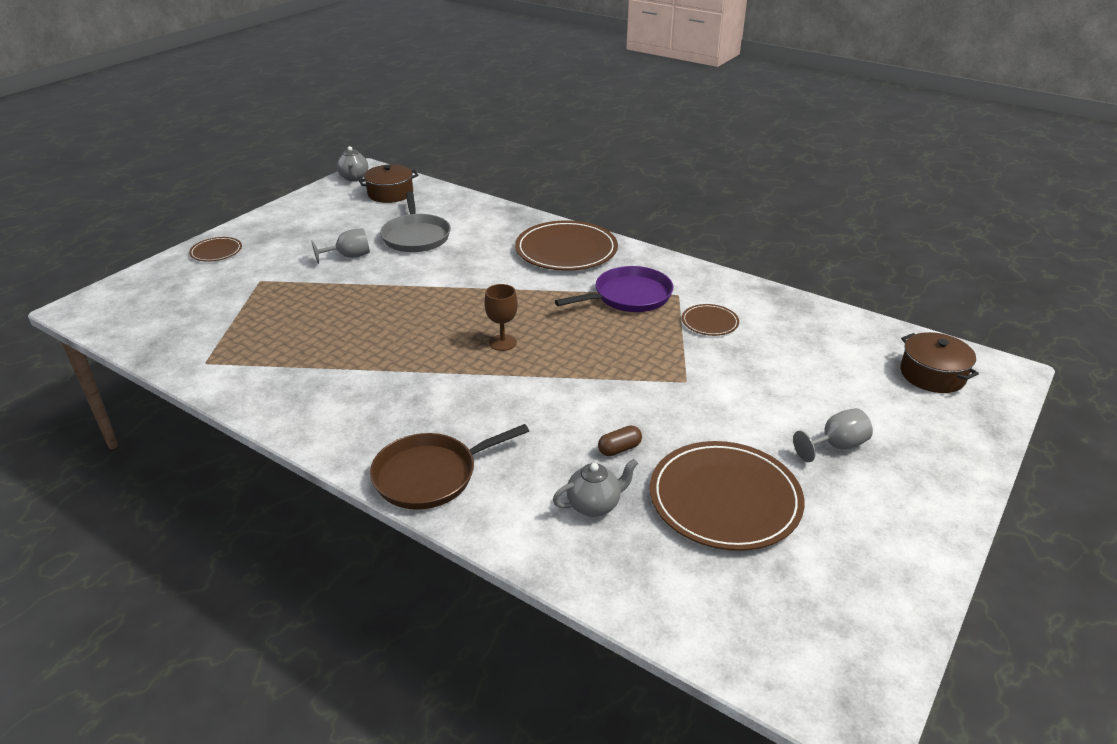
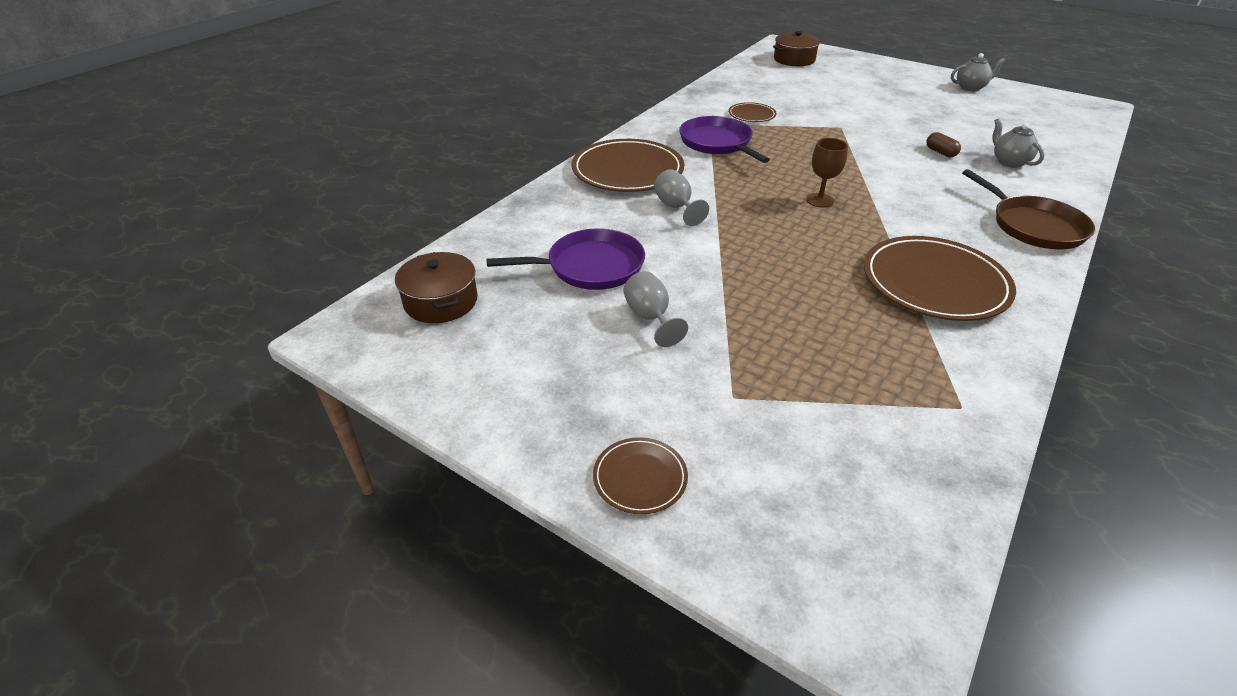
camera: 90 degrees left, 5 degrees up
grey teapot [337,146,368,181] -> grey teapot moved to [951,53,1005,91]
grey pan [380,191,451,252] -> purple pan [486,228,645,290]
brown plate [650,441,805,551] -> brown plate moved to [864,236,1016,321]
grey goblet [793,408,873,462] -> grey goblet moved to [654,169,709,226]

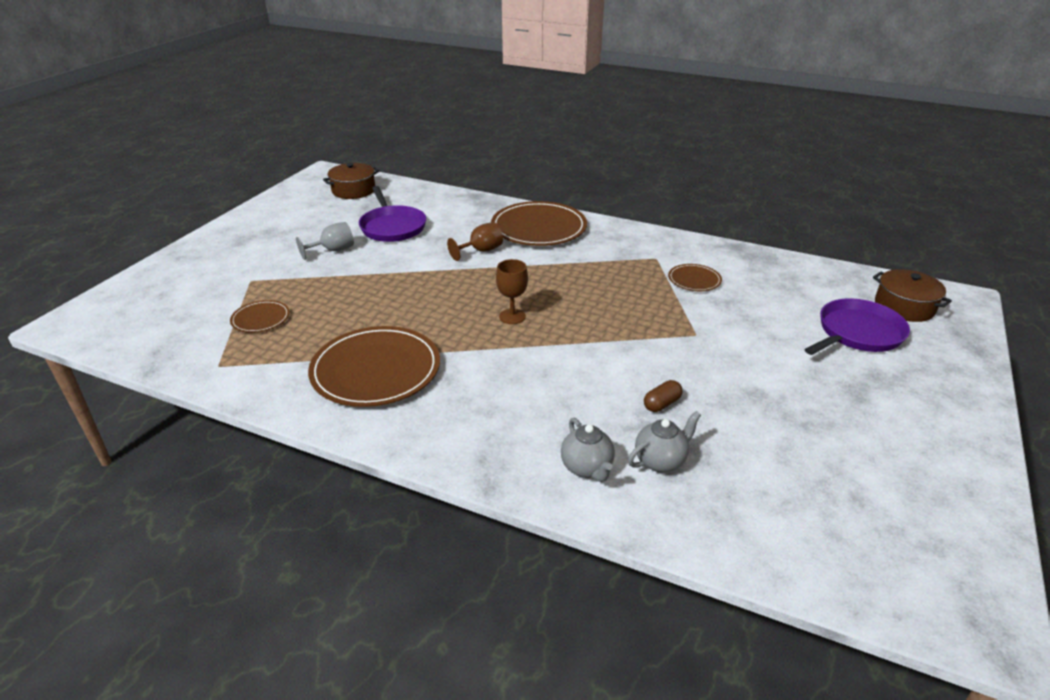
camera: 80 degrees right, 5 degrees down
brown plate [593,437,688,514] -> brown plate moved to [230,300,290,333]
grey goblet [654,169,709,226] -> brown goblet [447,222,503,261]
purple pan [679,116,770,163] -> purple pan moved to [804,298,910,355]
grey teapot [951,53,1005,91] -> grey teapot moved to [561,418,615,482]
brown pan [962,169,1095,249] -> none

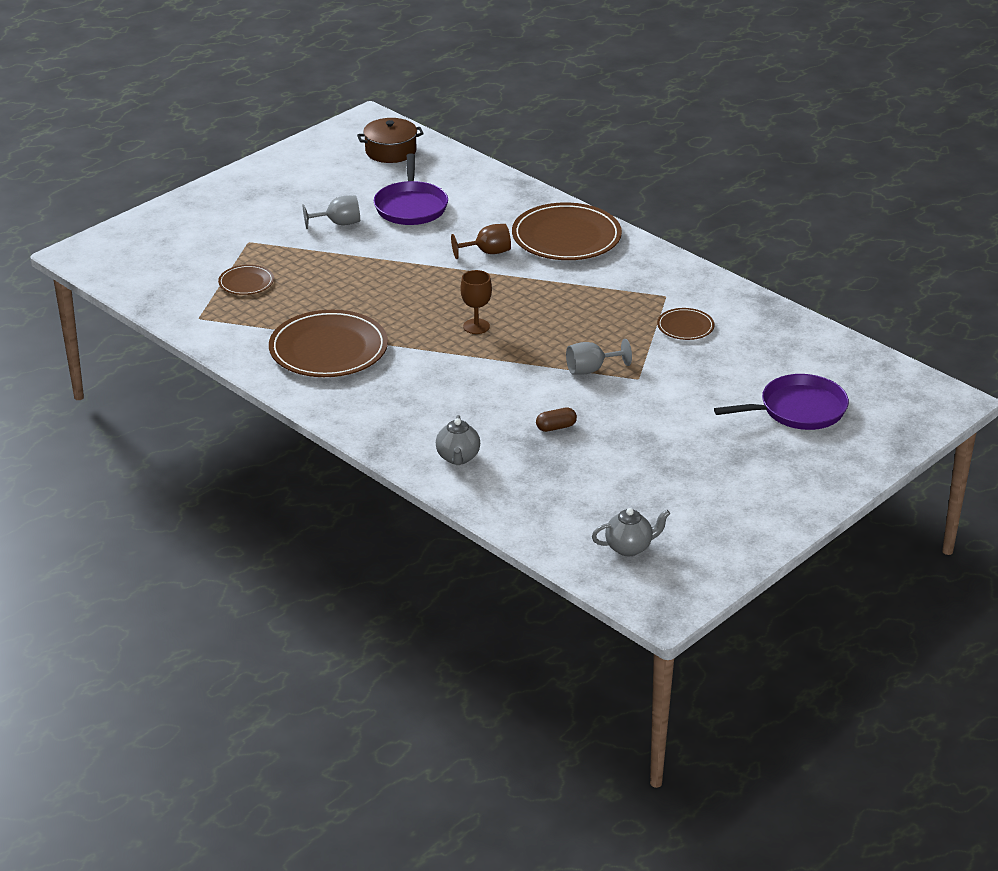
camera: 20 degrees right, 0 degrees up
grey teapot [628,411,701,472] -> grey teapot moved to [592,508,670,556]
brown pot [873,269,952,322] -> none
none -> grey goblet [566,339,632,375]

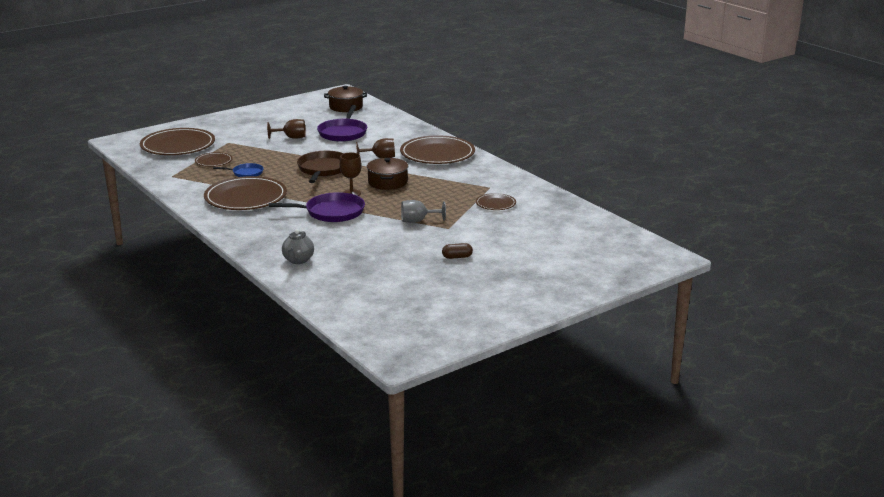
camera: 10 degrees right, 10 degrees down
grey goblet [303,196,360,229] -> brown goblet [267,119,306,139]
brown capsule [536,407,577,432] -> brown capsule moved to [442,243,473,259]
grey teapot [592,508,670,556] -> none
purple pan [714,374,849,430] -> purple pan moved to [269,192,365,222]
none -> brown plate [140,128,215,155]
none -> blue pan [213,163,264,177]
none -> brown pan [297,151,344,183]
none -> brown pot [367,158,408,190]

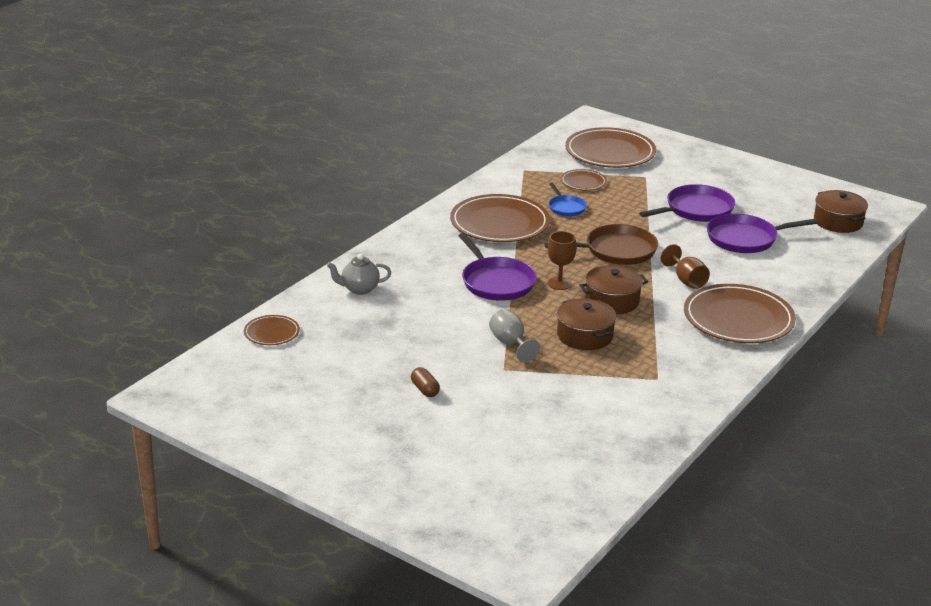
camera: 70 degrees right, 5 degrees up
brown goblet [267,119,306,139] -> purple pan [640,184,735,222]
brown plate [476,193,516,210] -> brown plate moved to [244,315,300,345]
none -> brown pot [557,298,617,350]

